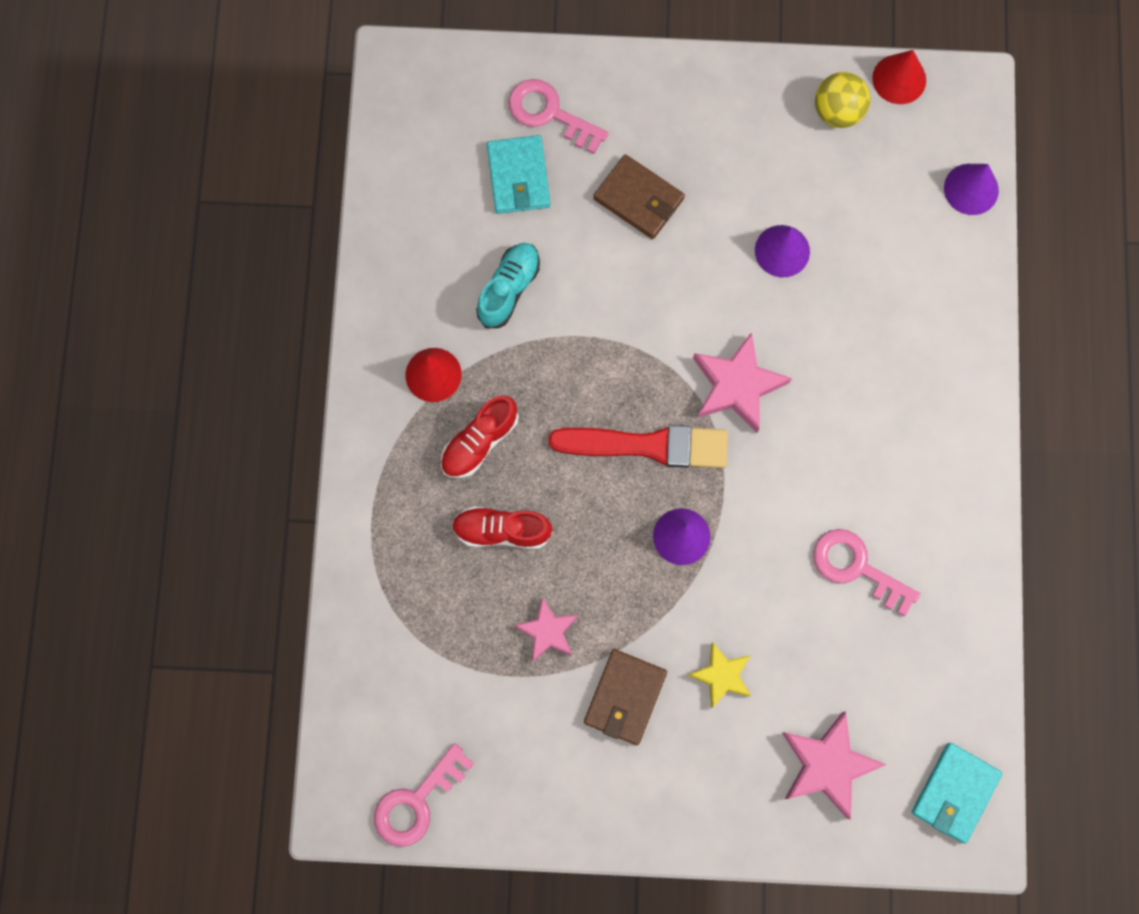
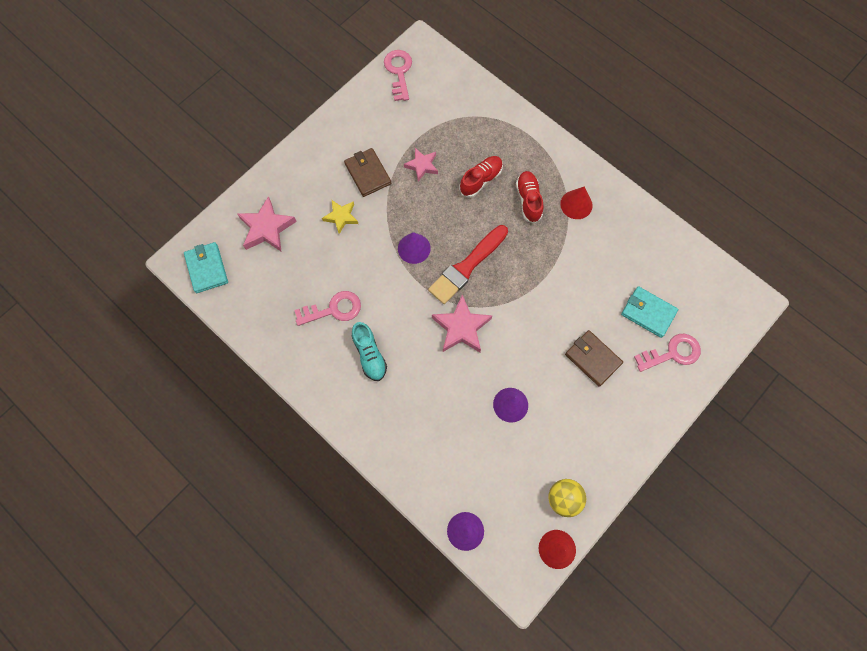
camera: 130 degrees right, 5 degrees down
turquoise shoe [476,243,540,328] -> turquoise shoe moved to [352,322,387,381]
brown wallet [593,154,685,239] -> brown wallet turned 60 degrees clockwise [565,330,623,387]

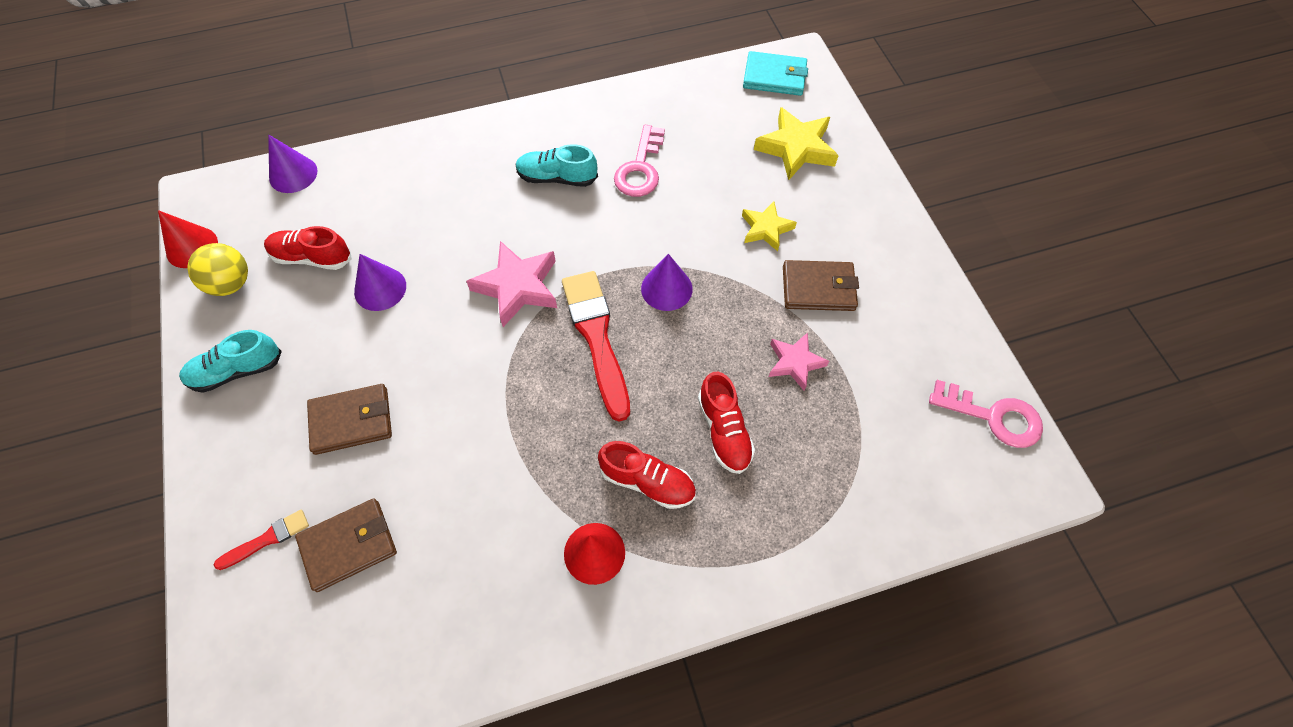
camera: 120 degrees right, 10 degrees down
pink star [237,196,297,252] -> yellow star [754,107,839,180]
turquoise wallet [621,286,678,338] -> brown wallet [295,498,397,592]
pink key [634,334,701,372] -> red brush [214,510,309,570]
none -> turquoise shoe [179,330,282,393]
none -> red shoe [264,226,352,270]

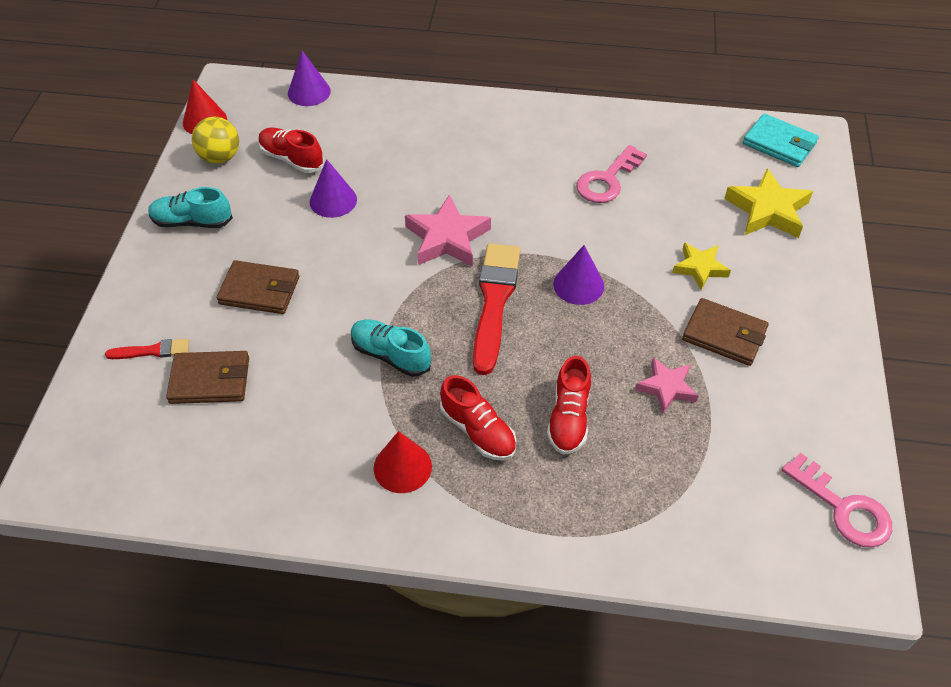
camera: 25 degrees right, 10 degrees down
turquoise shoe [516,144,598,187] -> turquoise shoe moved to [351,319,431,377]

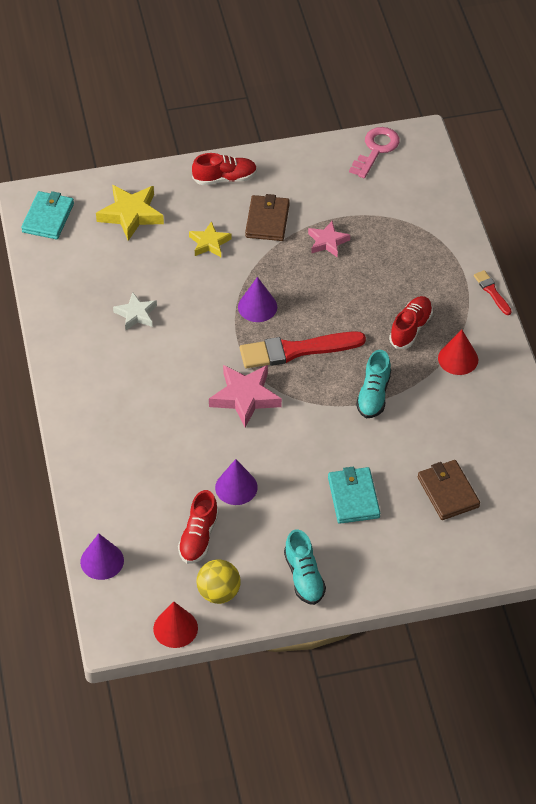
camera: 110 degrees left, 0 degrees up
red brush [105,339,189,359] -> red brush moved to [474,270,512,315]
brown wallet [217,260,299,314] -> turquoise wallet [328,467,380,524]
red shoe [547,356,591,455] -> red shoe moved to [192,153,257,185]
pink key [576,145,647,203] -> white star [113,292,157,330]

